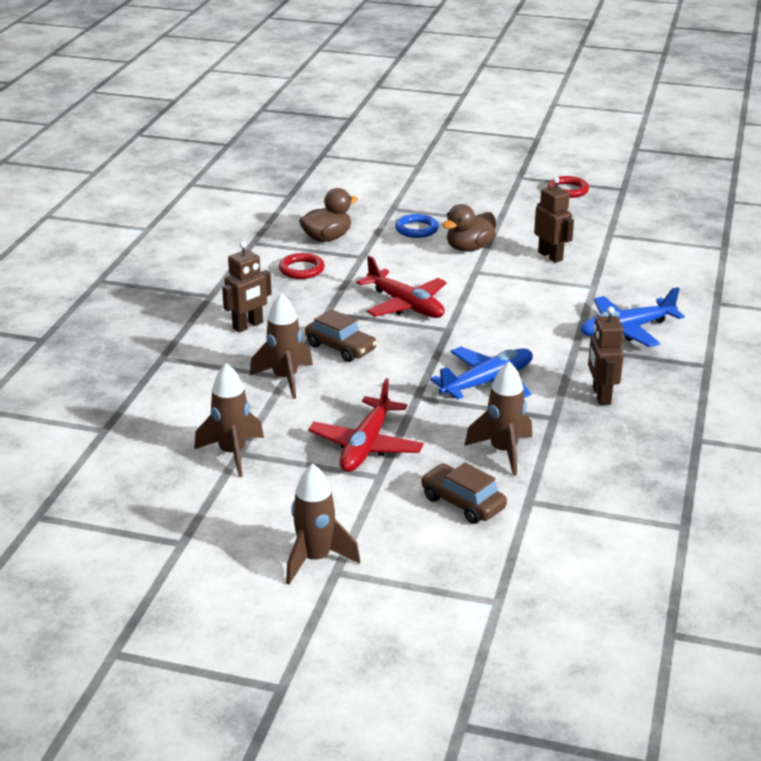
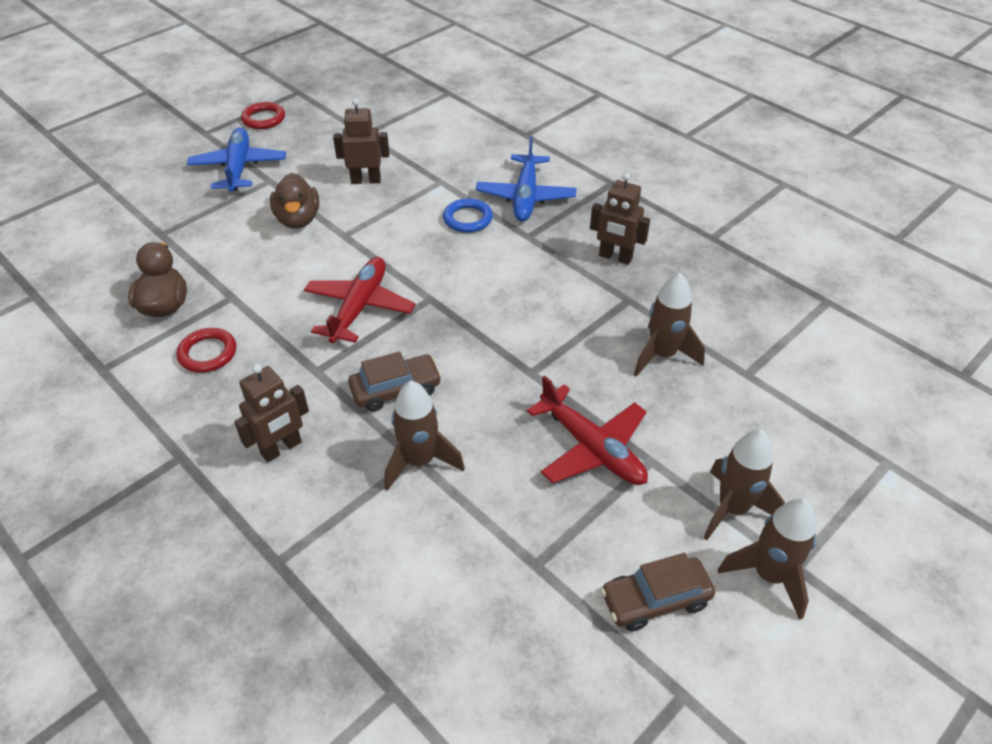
camera: 60 degrees left, 15 degrees up
brown rocket [194,363,264,477] -> brown rocket moved to [704,430,785,540]
brown robot [222,241,272,332] -> brown robot turned 60 degrees clockwise [234,364,309,462]
red plane [356,256,447,318] -> red plane turned 60 degrees counterclockwise [304,257,415,343]
blue ring [395,214,439,238] -> blue ring moved to [443,198,493,233]
brown car [421,463,507,524] -> brown car moved to [601,553,715,632]
blue plane [430,347,533,399] -> blue plane moved to [187,128,286,192]

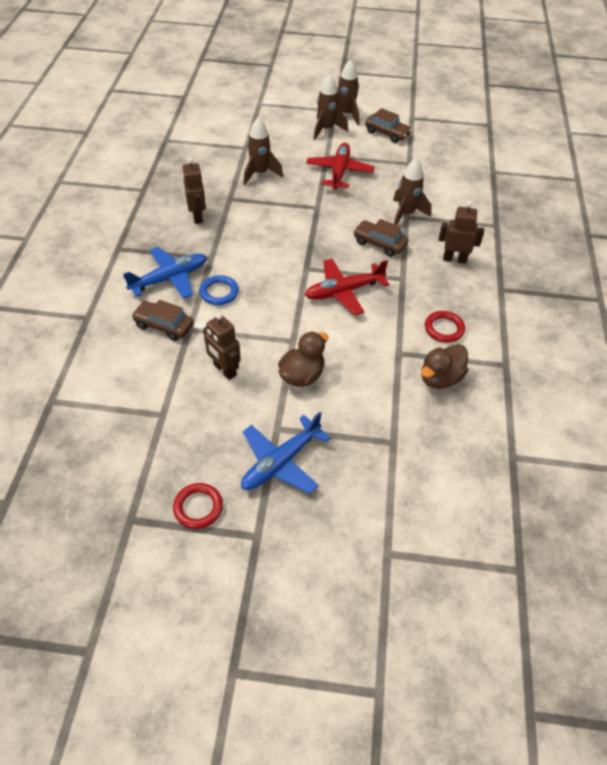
camera: 130 degrees left, 5 degrees up
none -> brown car [131,300,194,341]

